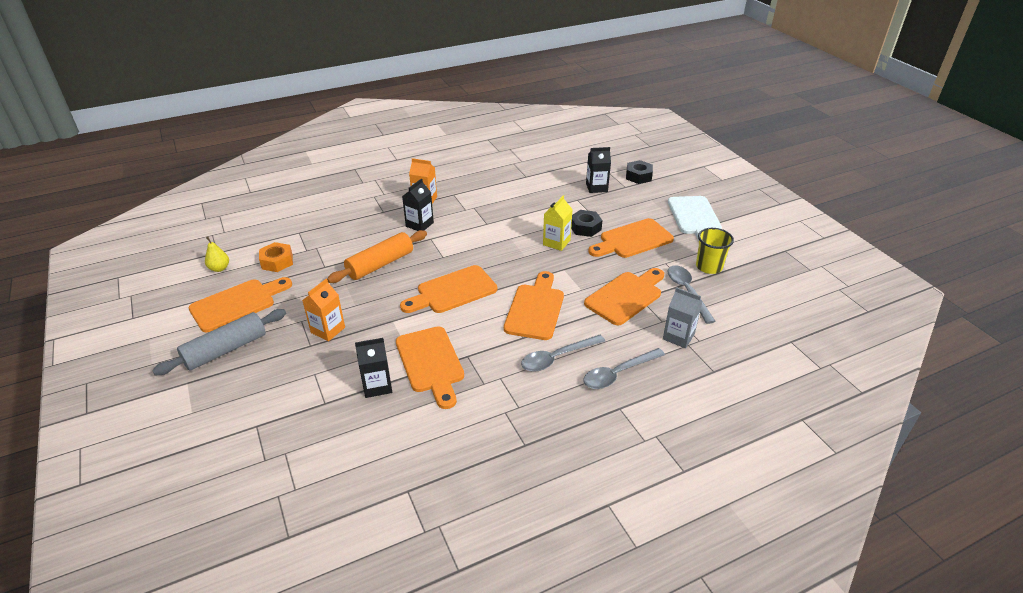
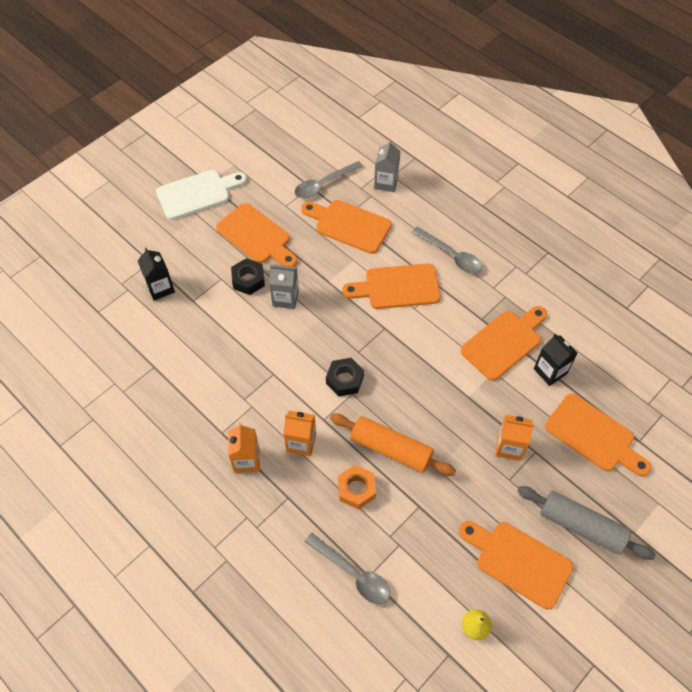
camera: 110 degrees left, 20 degrees up
orange nut [259,242,293,272] -> orange nut moved to [338,465,376,509]
orange cutting board [400,265,497,313] -> orange cutting board moved to [545,394,651,476]
black carton [402,178,434,231] -> orange carton [283,410,316,456]
yellow carton [543,195,573,251] -> grey carton [269,264,299,309]
grey spoon [584,348,665,389] -> grey spoon moved to [305,533,390,604]
black nut [626,160,653,184] -> black nut moved to [326,358,364,396]
yellow cup [696,228,734,274] -> none

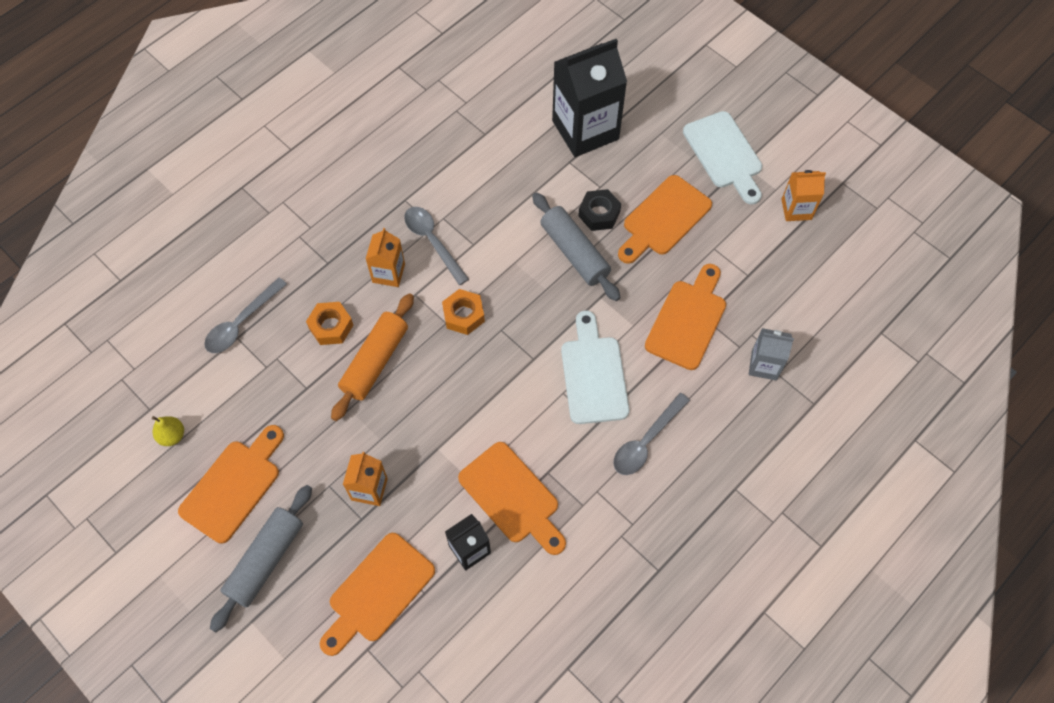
camera: 90 degrees right, 5 degrees up
black carton [137,248,175,300] -> black carton [552,39,627,157], size x1.97
orange carton [228,423,260,473] -> orange carton moved to [781,170,826,221]
grey carton [269,264,299,309] -> grey rolling pin [532,192,621,301]
grey spoon [295,161,363,198] -> grey spoon moved to [404,207,469,285]
black nut [326,358,364,396] -> orange nut [442,289,485,335]
orange cutting board [342,263,441,309] -> white cutting board [561,310,629,424]

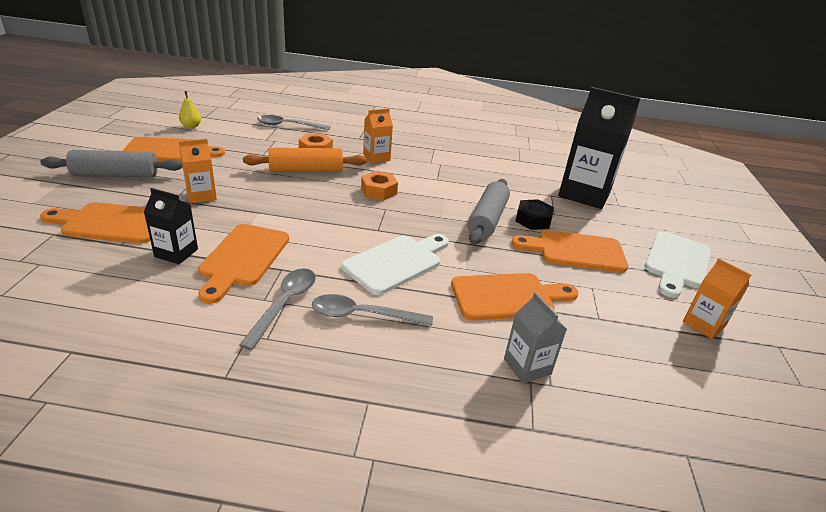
camera: 50 degrees right, 30 degrees down
grey spoon [404,207,469,285] -> grey spoon moved to [239,268,316,350]

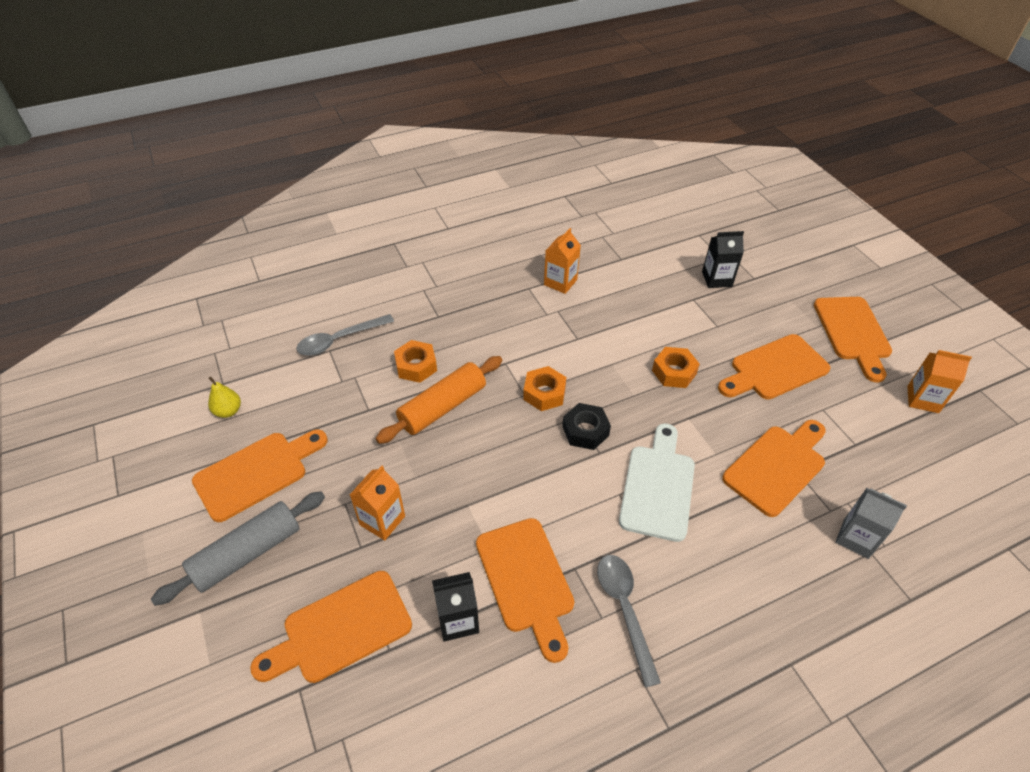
camera: 30 degrees left, 15 degrees up
grey spoon [312,294,433,326] -> none
orange carton [363,108,393,163] -> orange carton moved to [544,228,581,294]
grey rolling pin [468,179,510,245] -> orange nut [652,347,700,388]
black nut [515,199,554,230] -> black nut moved to [562,403,611,450]
black carton [558,87,640,209] -> black carton [702,231,744,288], size x0.51
white cutting board [645,231,711,298] -> orange cutting board [814,297,892,383]

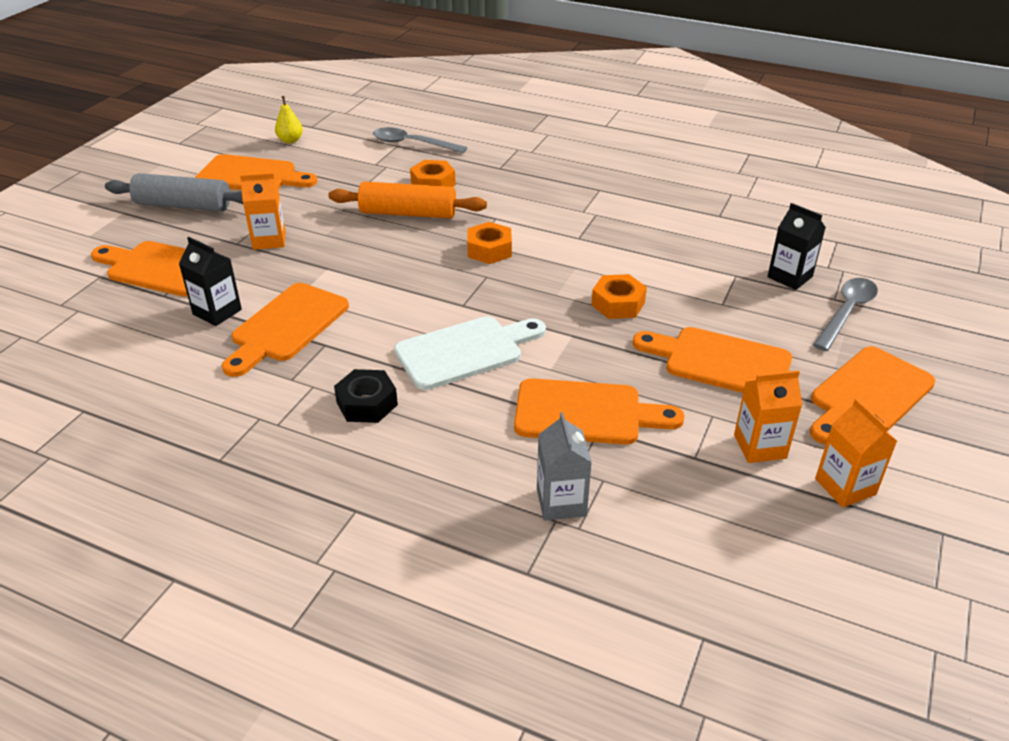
camera: 50 degrees right, 10 degrees down
orange carton [544,228,581,294] -> orange carton moved to [734,370,802,463]
black nut [562,403,611,450] -> black nut moved to [334,369,398,423]
grey spoon [597,555,661,687] -> grey spoon moved to [813,278,878,351]

